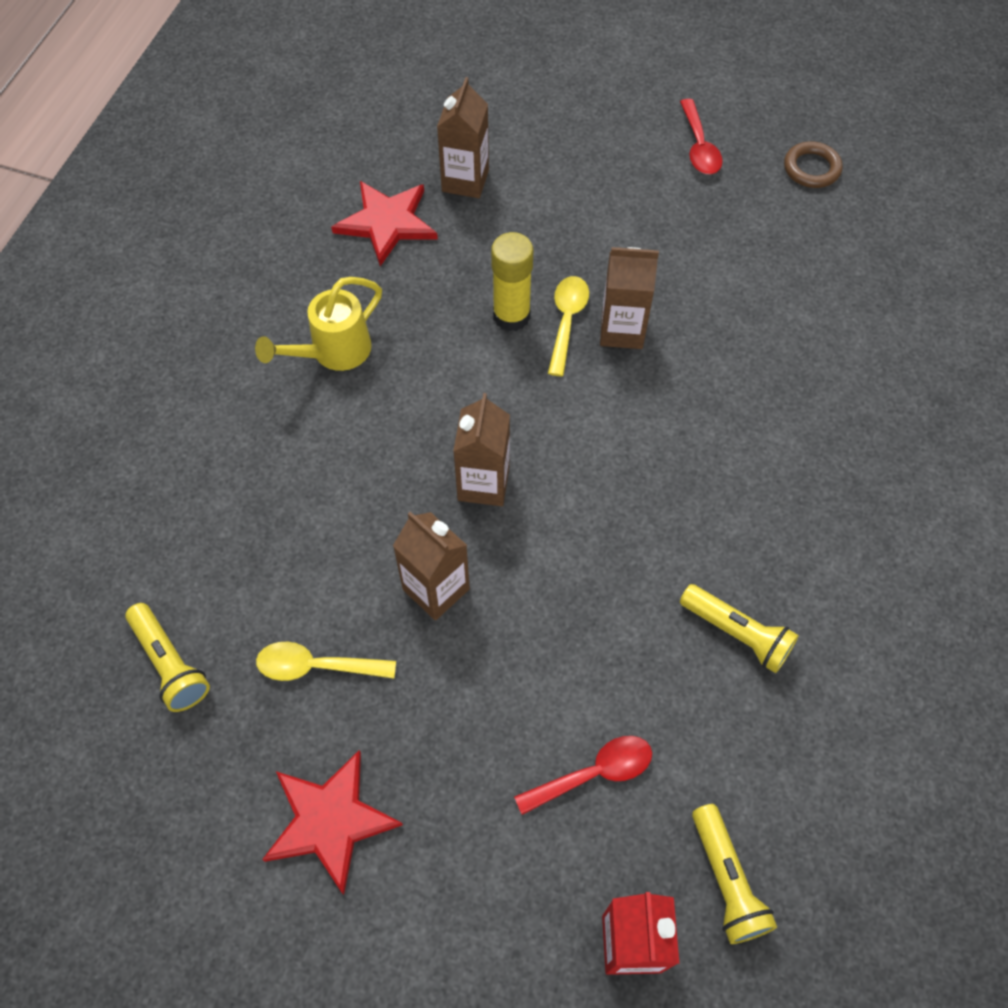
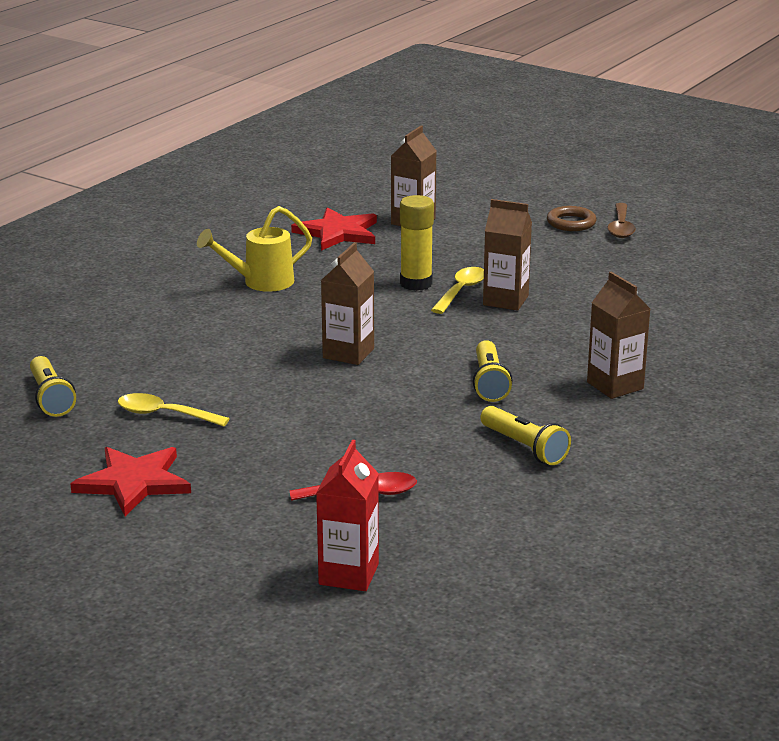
camera: 15 degrees right, 35 degrees down
brown carton [393,511,470,620] -> brown carton moved to [587,272,650,399]
red spoon [680,99,723,174] -> brown spoon [607,203,636,238]
yellow flashlight [692,804,777,944] -> yellow flashlight moved to [473,340,513,402]
brown ring [784,142,843,188] -> brown ring moved to [547,206,596,231]

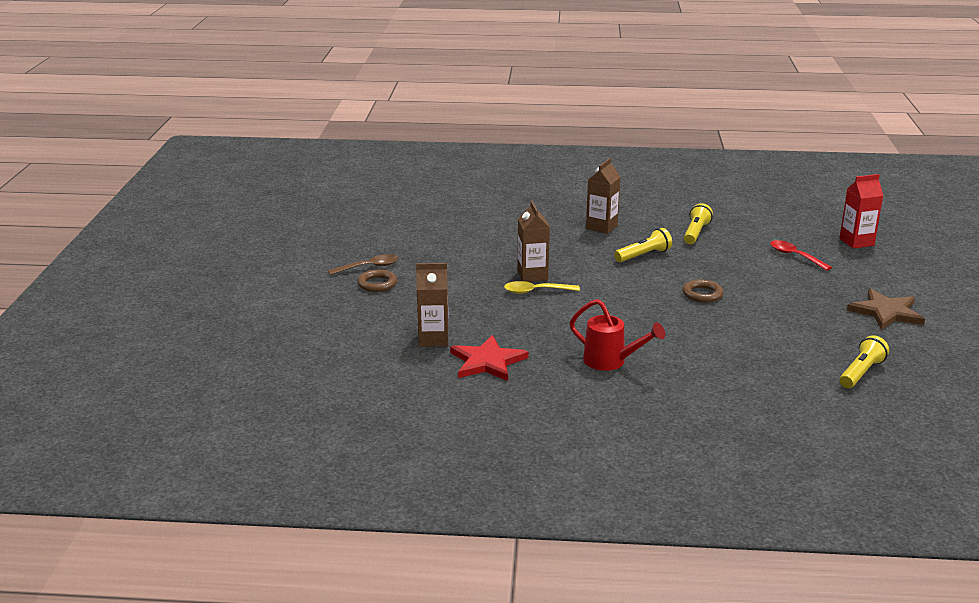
camera: 120 degrees left, 0 degrees up
red star [70,447,191,516] -> brown star [847,289,925,330]
yellow spoon [118,393,230,427] -> none
yellow watering can [197,206,312,292] -> red watering can [569,299,665,371]
brown carton [321,242,374,365] -> none
yellow glue stick [400,195,434,291] -> none
none -> brown ring [683,279,723,303]

